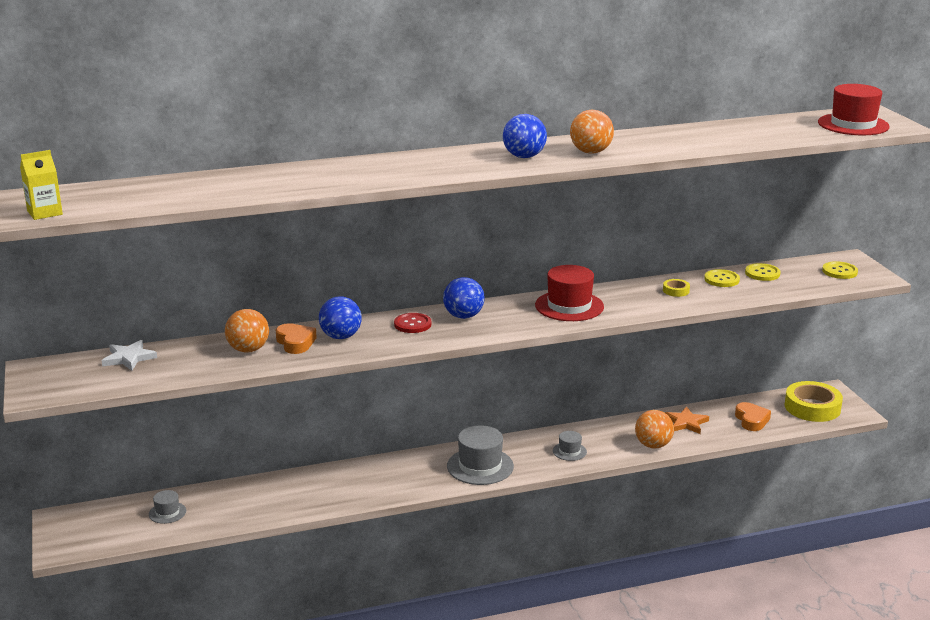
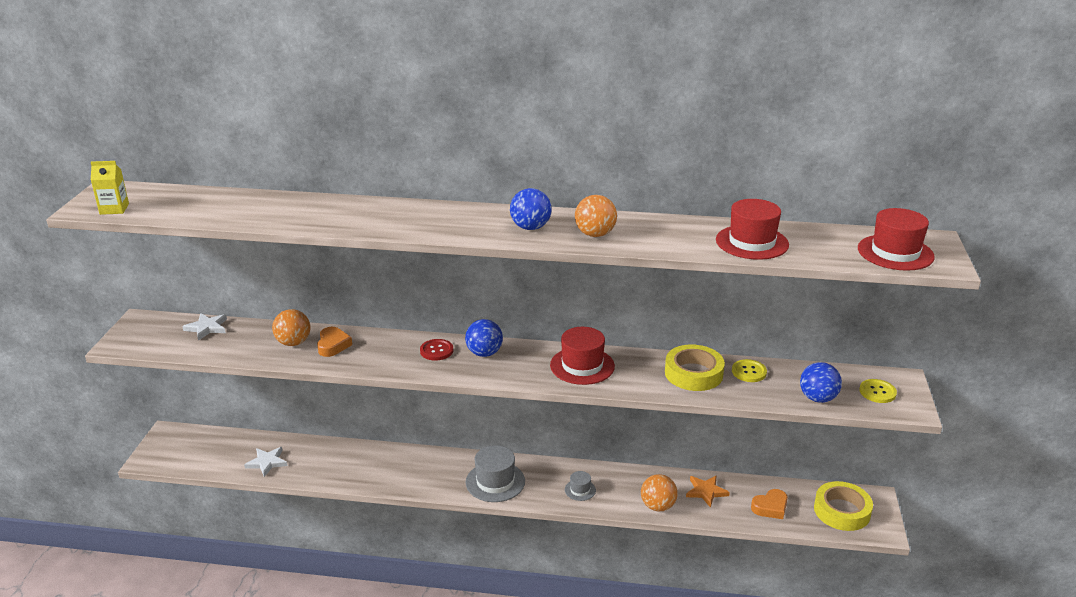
camera: 25 degrees right, 5 degrees up
grey hat [149,490,186,524] -> none
blue ball [319,296,362,339] -> blue ball moved to [800,362,842,403]
yellow tape [663,279,690,297] -> yellow tape [665,344,725,391], size x2.25
orange heart [735,402,771,431] -> orange heart turned 45 degrees clockwise [751,489,788,519]
yellow button [745,263,780,281] -> none
none -> white star [244,447,288,477]
none -> red hat [716,199,789,260]

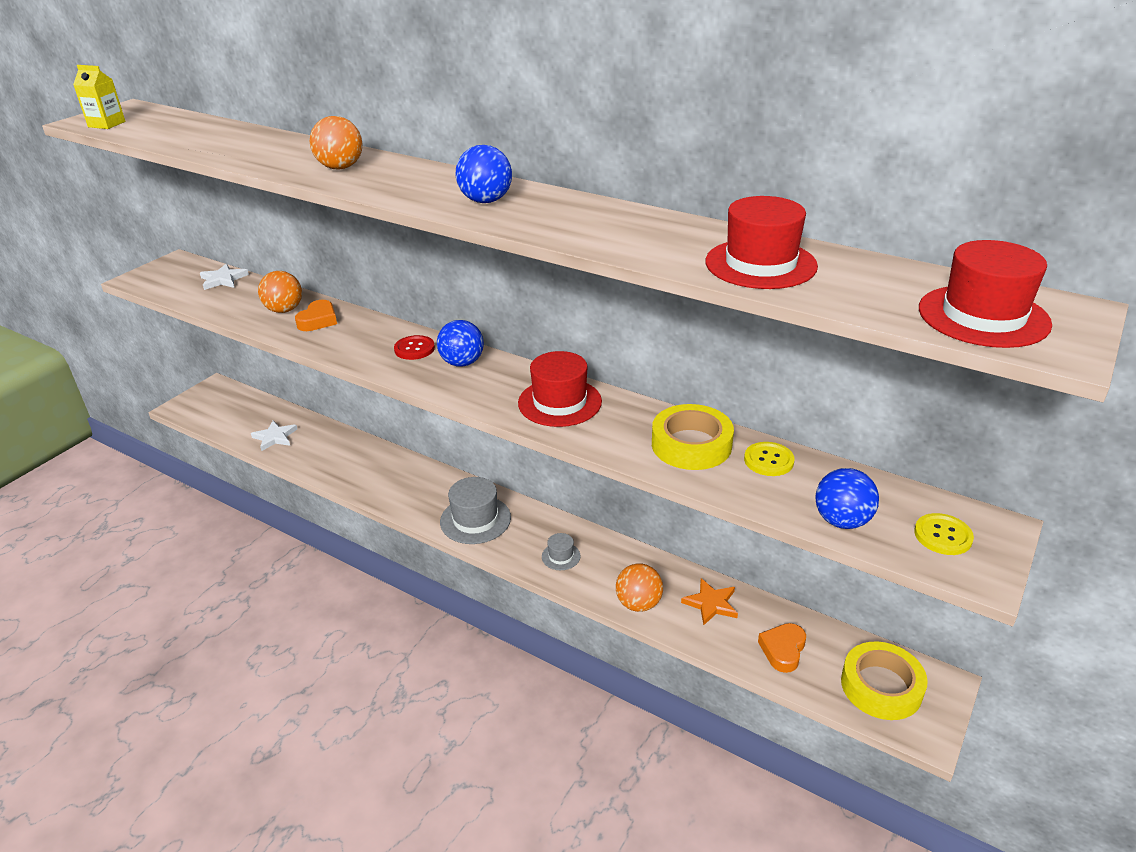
camera: 25 degrees right, 5 degrees up
orange ball [575,195,617,237] -> orange ball moved to [310,116,362,170]
orange heart [751,489,788,519] -> orange heart turned 120 degrees clockwise [758,623,806,673]

